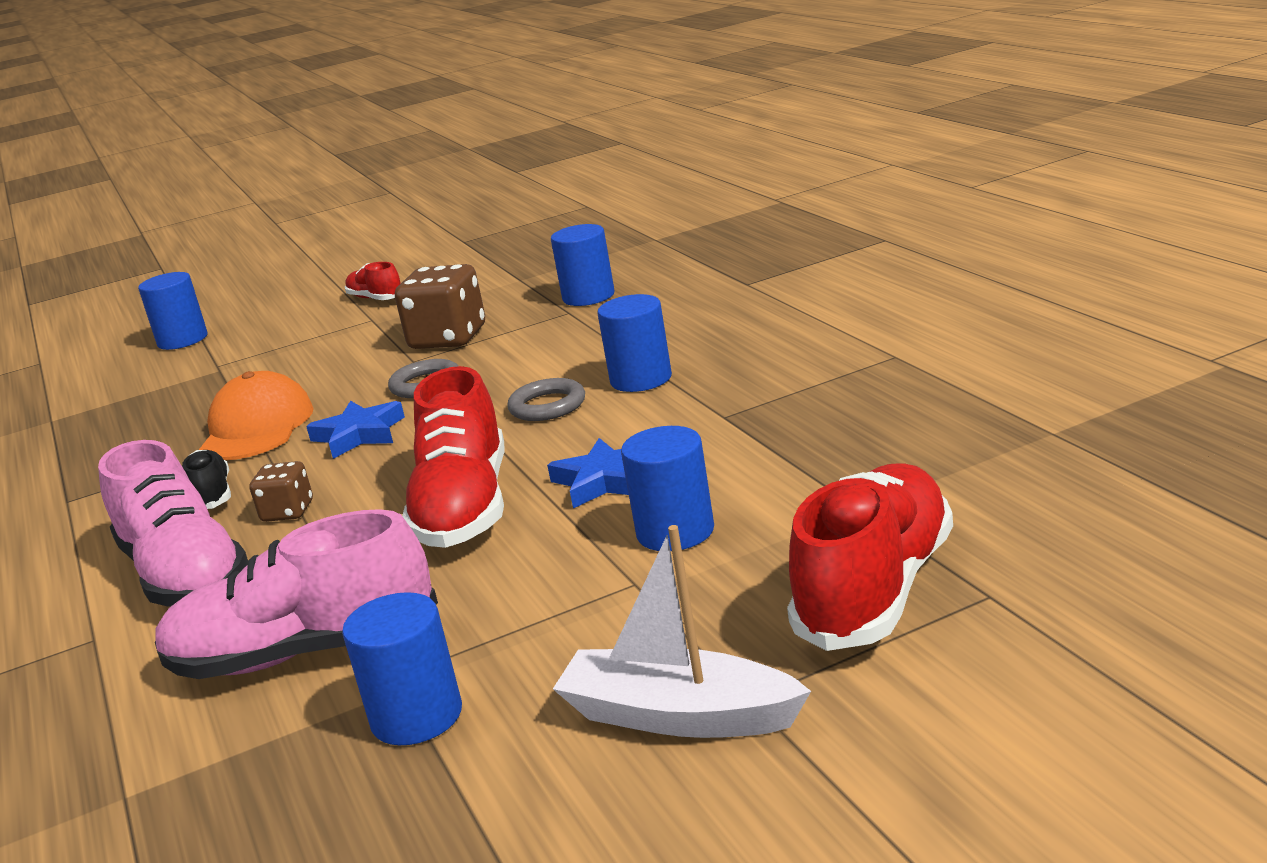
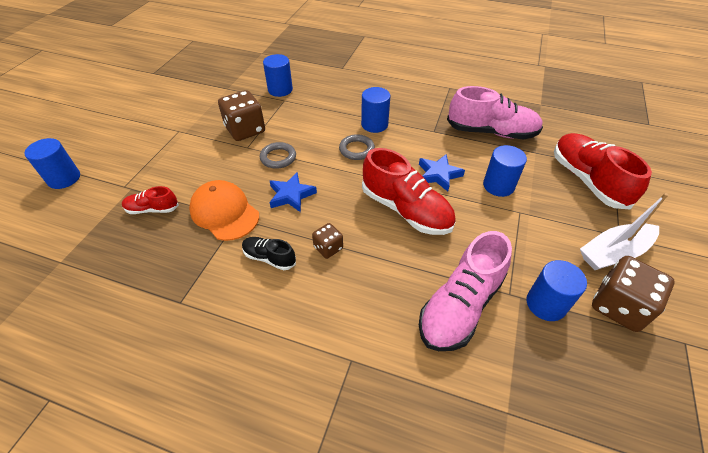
camera: 50 degrees left, 25 degrees up
pink shoe [98,440,248,606] -> pink shoe moved to [447,86,543,139]
red shoe [345,262,401,300] -> red shoe moved to [122,186,179,214]
none -> brown dice [592,256,675,332]

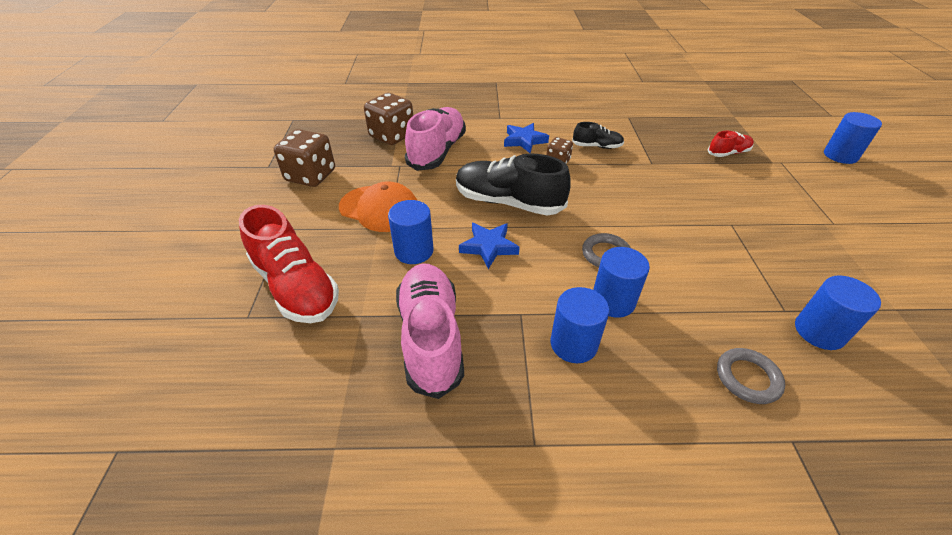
camera: 160 degrees right, 5 degrees down
orange cap [189,180,259,241] -> orange cap moved to [339,181,417,232]
brown dice [218,90,265,141] -> brown dice moved to [364,93,413,145]
grey ring [260,142,296,169] -> grey ring moved to [717,348,785,404]
blue star [270,172,317,212] -> blue star moved to [504,123,549,153]
red shoe [362,148,456,235] -> black shoe [456,153,571,215]
pink shoe [447,86,543,139] -> pink shoe turned 90 degrees clockwise [396,263,464,399]
blue cylinder [527,260,587,321] -> blue cylinder moved to [551,287,609,363]
white boat [580,193,668,270] -> none

